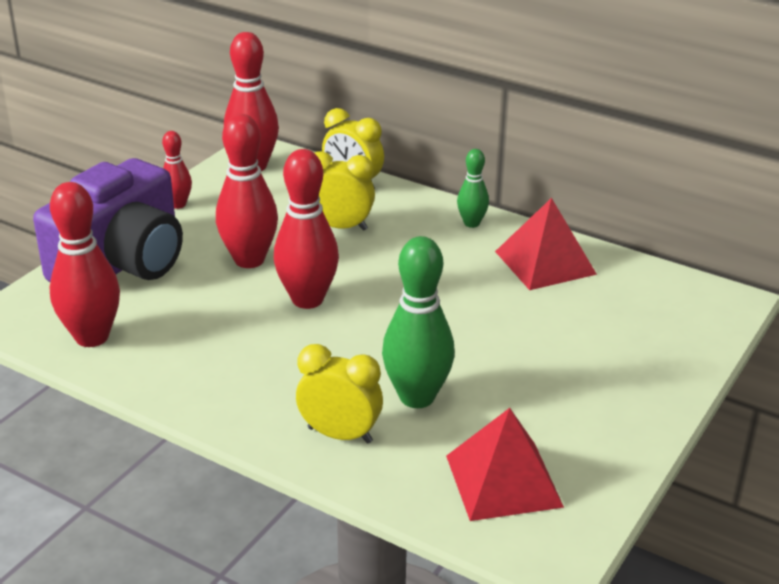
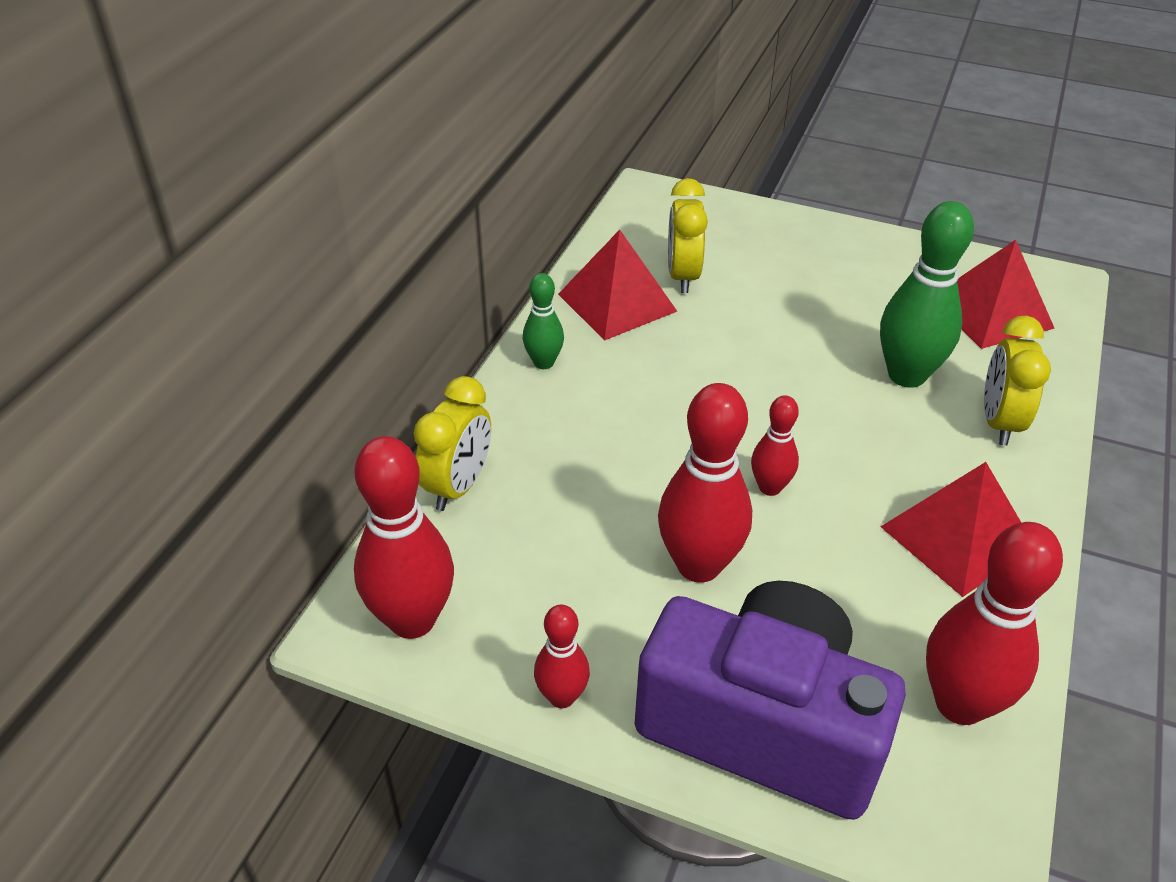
camera: 100 degrees left, 10 degrees up
red bowling pin [274,149,339,309] -> red bowling pin [751,395,799,496], size x0.55
yellow clock [315,151,375,231] -> yellow clock moved to [668,178,708,293]
none -> red pyramid [880,462,1021,597]

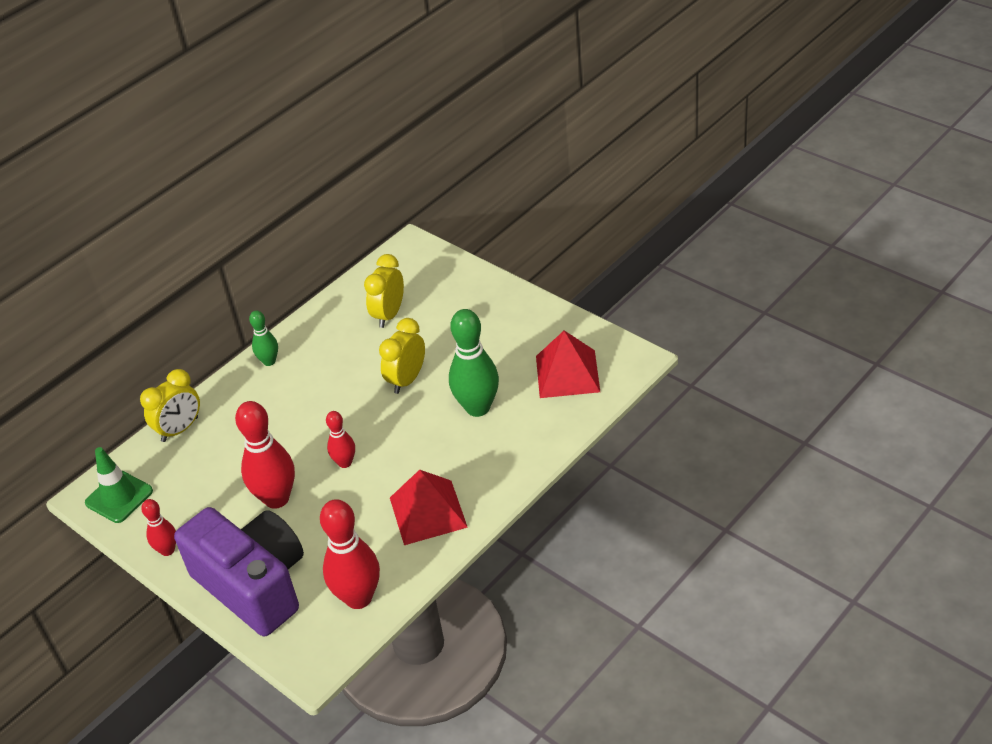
camera: 25 degrees right, 0 degrees up
red bowling pin [354,436,454,639] -> green traffic cone [85,447,153,523]
red pyramid [558,230,678,341] -> none
yellow clock [984,316,1051,446] -> yellow clock moved to [379,318,425,394]

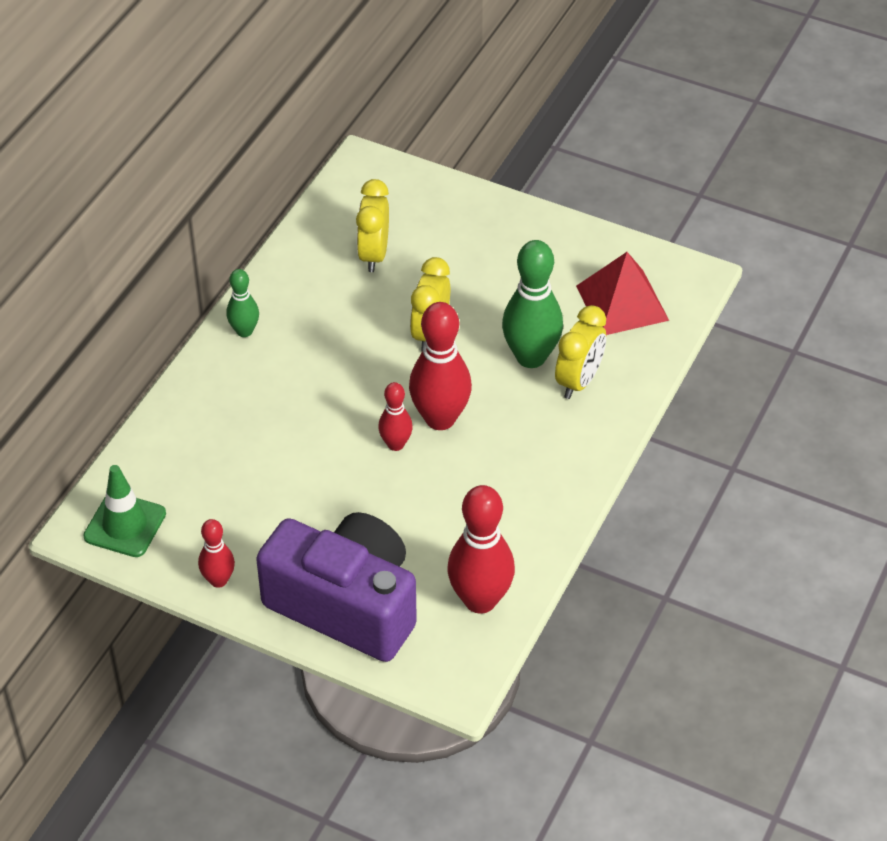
camera: 20 degrees left, 5 degrees up
yellow clock [140,369,200,442] -> yellow clock moved to [555,305,606,399]
red bowling pin [235,401,295,509] -> red bowling pin moved to [409,302,472,430]
red pyramid [390,470,468,545] -> none

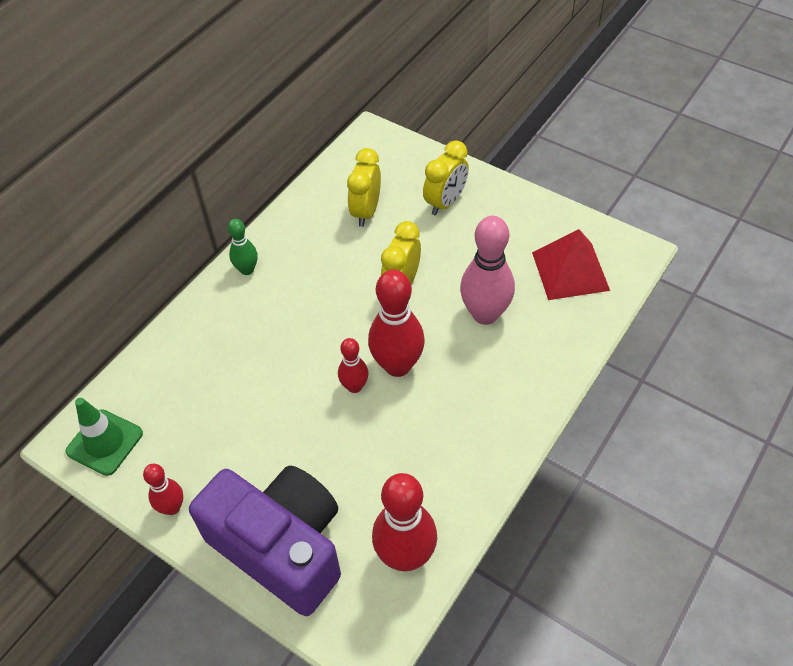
camera: 10 degrees right, 5 degrees up
green bowling pin [502,240,563,368] -> pink bowling pin [460,216,515,325]
yellow clock [555,305,606,399] -> yellow clock moved to [423,140,469,215]

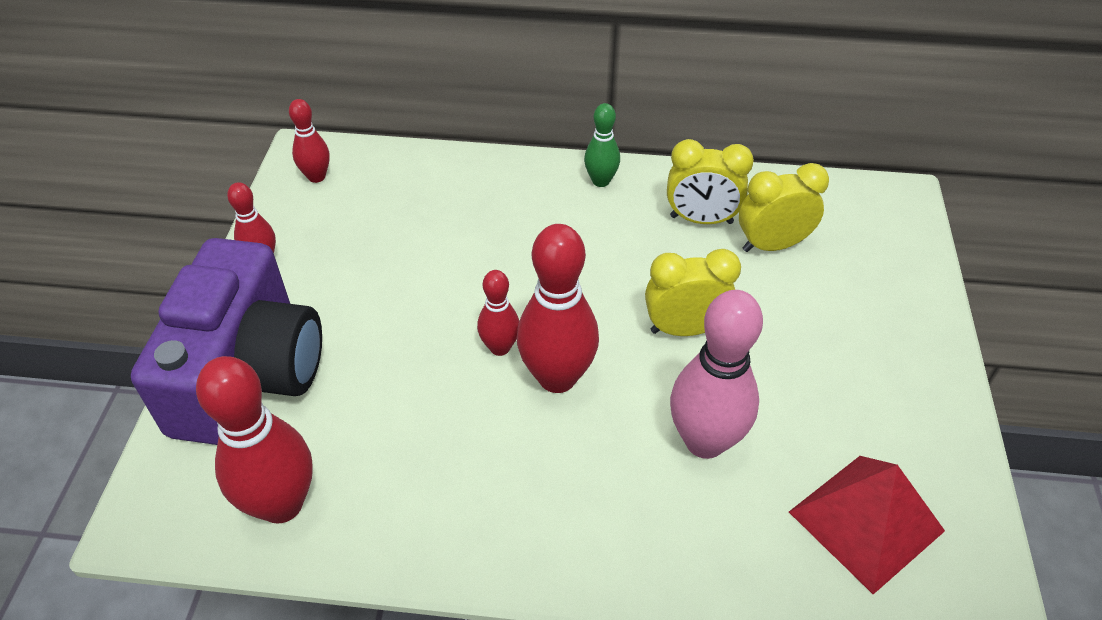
camera: 60 degrees right, 5 degrees down
green traffic cone [66,398,143,476] -> red bowling pin [289,99,330,183]
yellow clock [423,140,469,215] -> yellow clock moved to [667,139,754,224]

